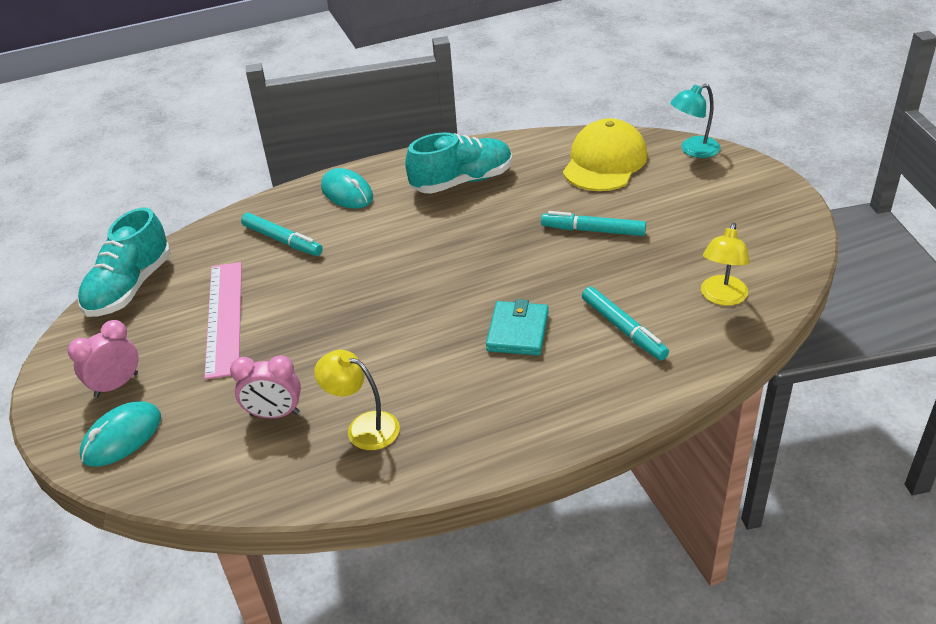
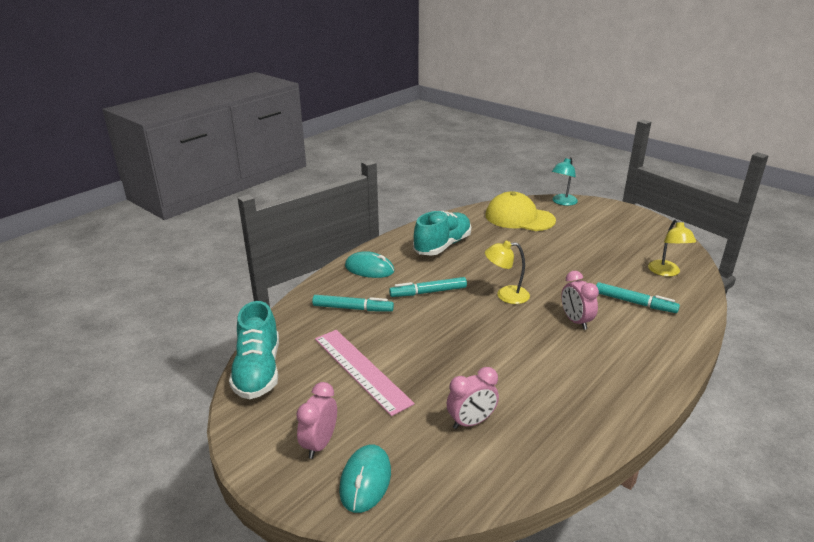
camera: 30 degrees left, 10 degrees down
yellow lamp [314,350,400,450] -> yellow lamp moved to [485,241,530,304]
turquoise wallet [486,299,549,356] -> pink clock [561,271,599,330]
turquoise marker [541,211,646,236] -> turquoise marker moved to [389,277,467,297]
yellow cap [563,118,647,191] -> yellow cap turned 60 degrees counterclockwise [485,191,556,231]

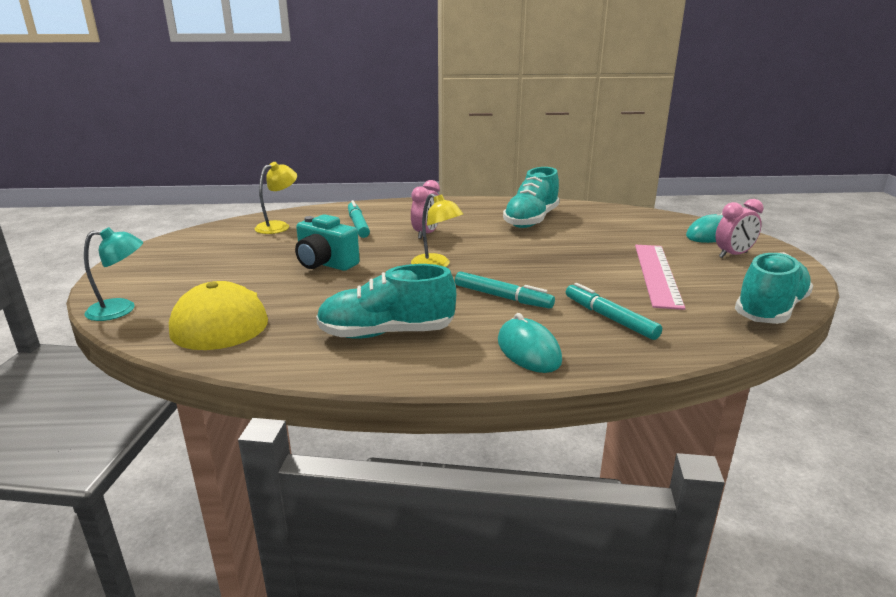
camera: 135 degrees left, 5 degrees down
pink clock [447,367,499,429] -> none
none -> turquoise camera [295,214,360,271]
none -> turquoise shoe [503,167,560,228]

